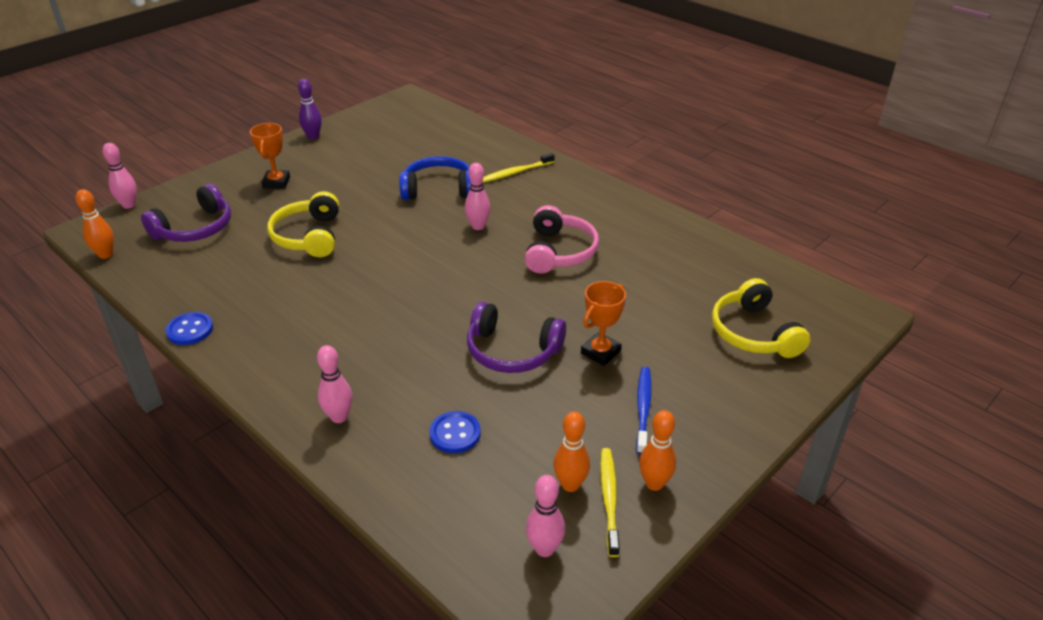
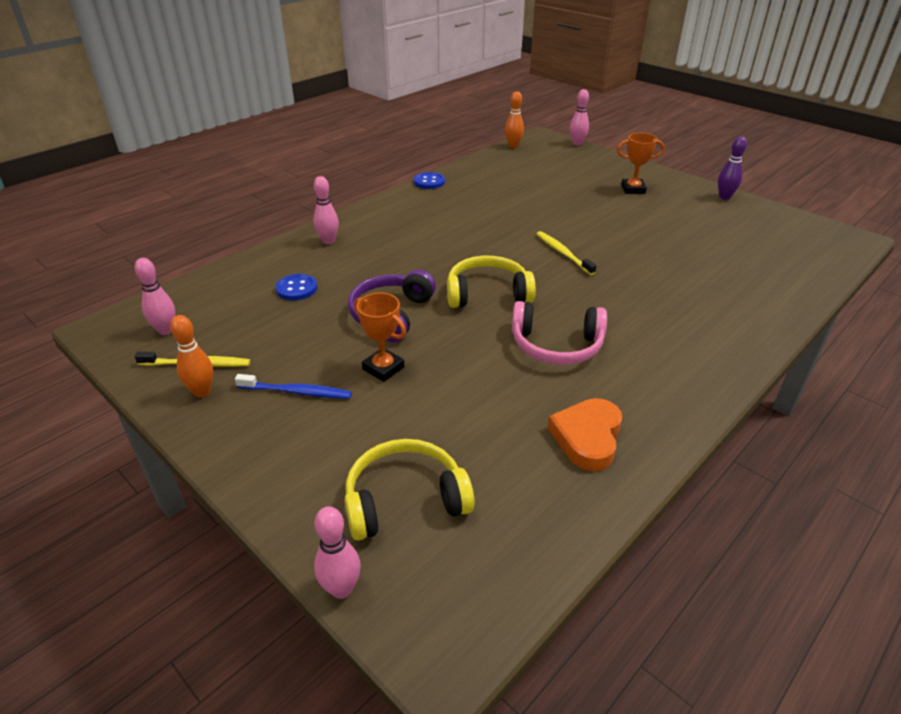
camera: 90 degrees right, 0 degrees up
purple headphones [141,184,231,242] -> none
yellow headphones [267,191,339,257] -> yellow headphones moved to [447,256,536,308]
blue headphones [399,156,471,200] -> none
pink bowling pin [465,163,490,230] -> pink bowling pin moved to [314,506,361,599]
yellow toothbrush [482,153,555,183] -> yellow toothbrush moved to [537,231,597,275]
orange bowling pin [553,411,590,492] -> none
none -> orange heart [548,398,622,471]

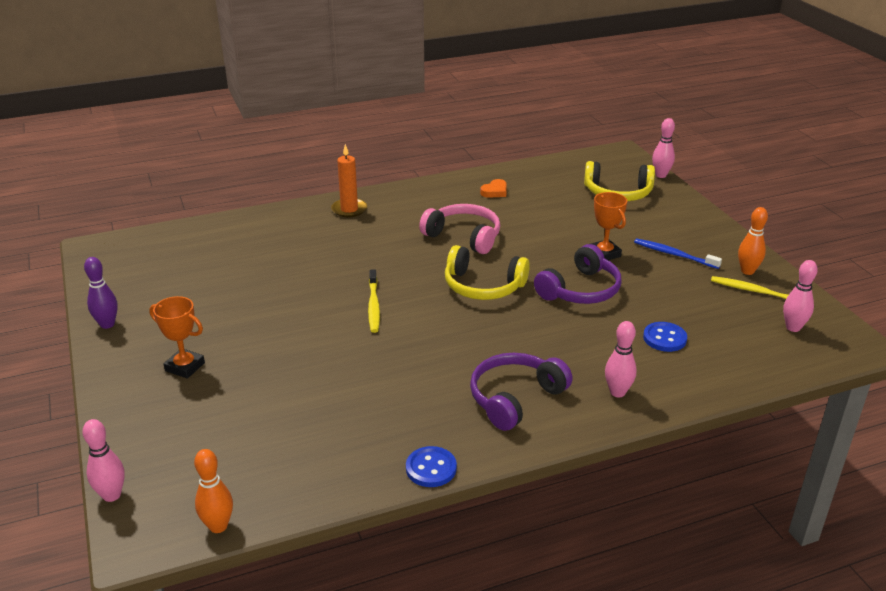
camera: 155 degrees left, 5 degrees down
orange heart [548,398,622,471] -> orange heart [480,179,507,198], size x0.58
none -> orange candle [331,144,367,218]
none -> purple headphones [470,353,573,431]

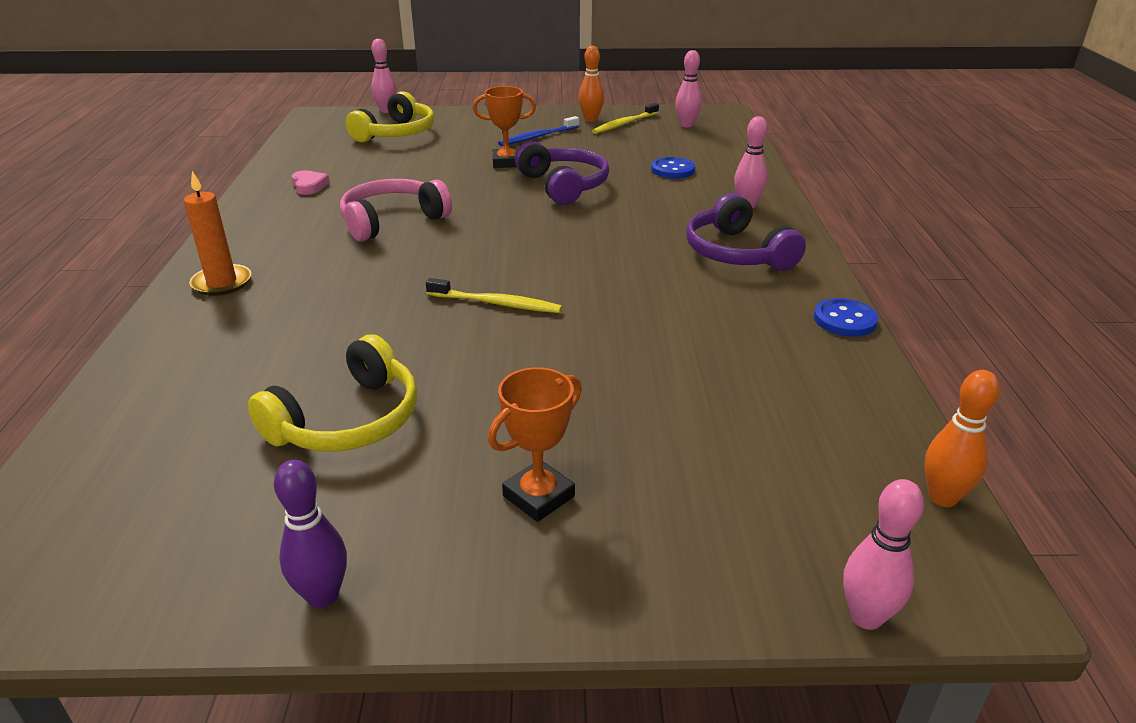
camera: 70 degrees left, 0 degrees up
yellow headphones [445,245,530,300] -> yellow headphones moved to [248,334,417,452]
orange heart [480,179,507,198] -> pink heart [292,170,330,195]

